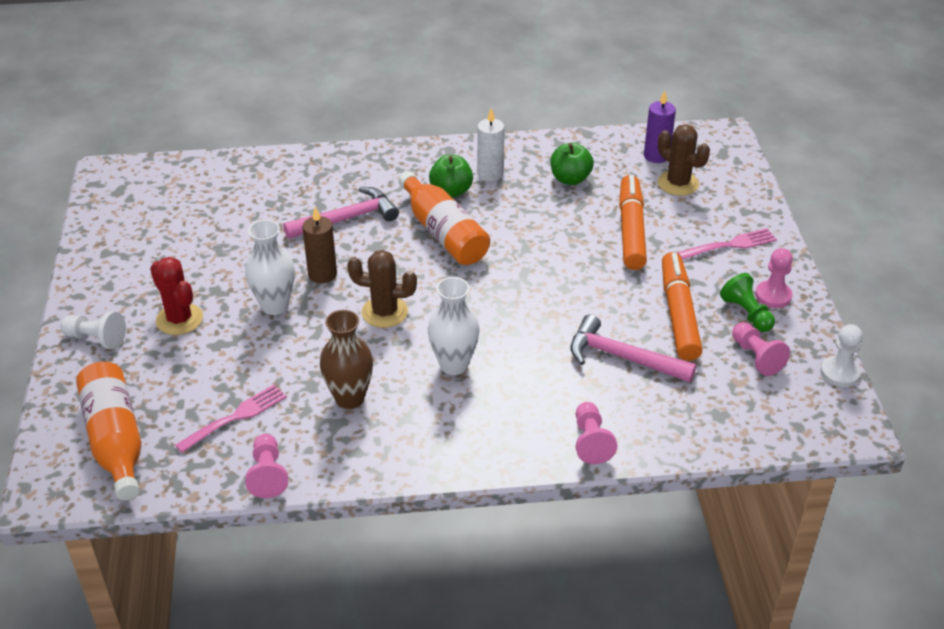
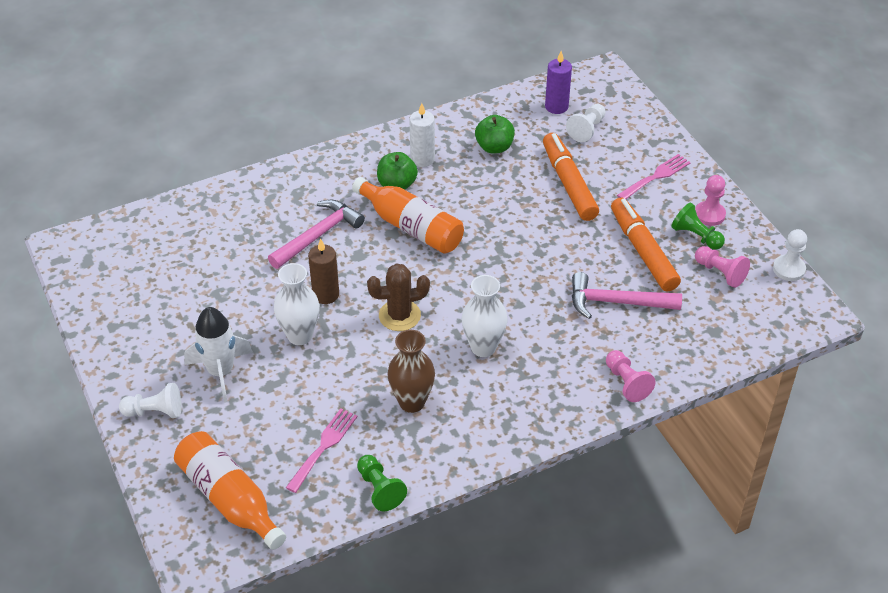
camera: 20 degrees left, 5 degrees up
red cactus [150,257,203,335] -> white rocket [184,307,253,403]
pink pawn [245,434,288,498] -> green pawn [357,455,407,511]
brown cactus [658,124,710,196] -> white pawn [566,104,606,142]

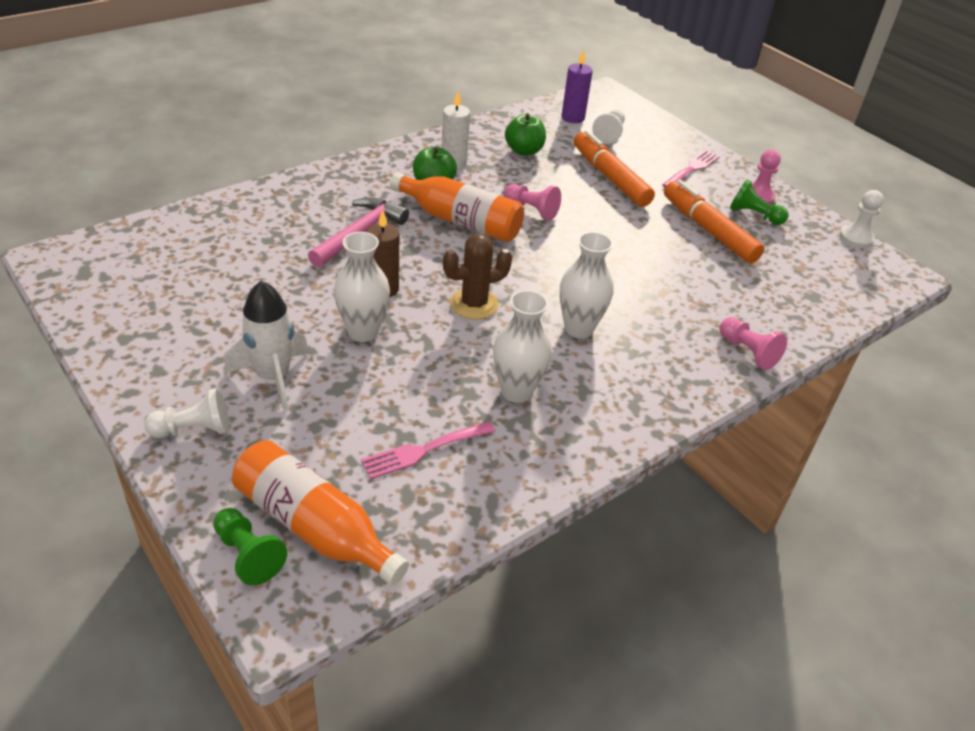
camera: 15 degrees left, 5 degrees down
pink fork [286,408,357,493] -> pink fork turned 135 degrees counterclockwise [361,421,495,479]
green pawn [357,455,407,511] -> green pawn moved to [213,508,287,585]
brown vase [387,330,435,413] -> white vase [493,290,552,403]
pink hammer [572,272,682,319] -> none
pink pawn [695,246,750,288] -> pink pawn moved to [504,184,561,220]

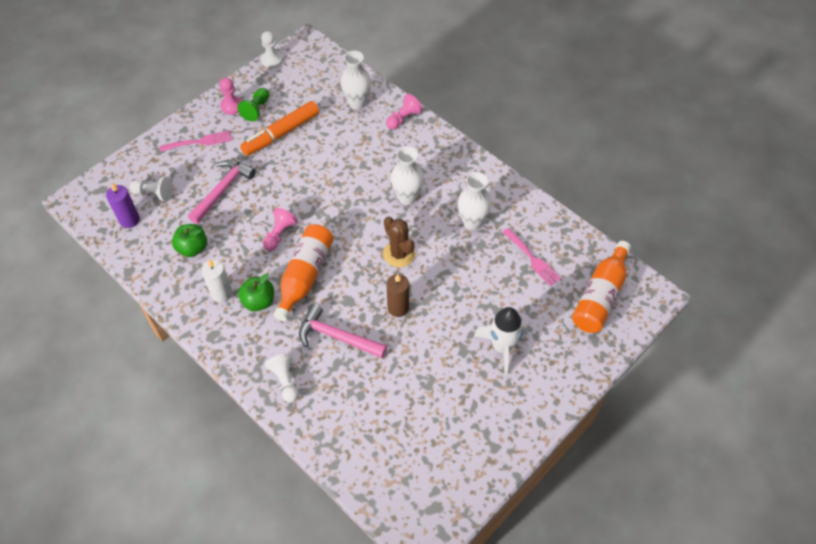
camera: 95 degrees left, 15 degrees up
white pawn [144,388,229,438] -> white pawn moved to [265,353,299,403]
green pawn [213,508,287,585] -> none
white vase [334,232,390,342] -> white vase moved to [340,51,371,109]
orange marker [574,130,655,207] -> pink hammer [188,160,256,224]
pink fork [662,150,720,187] -> pink fork turned 135 degrees clockwise [160,131,232,152]

